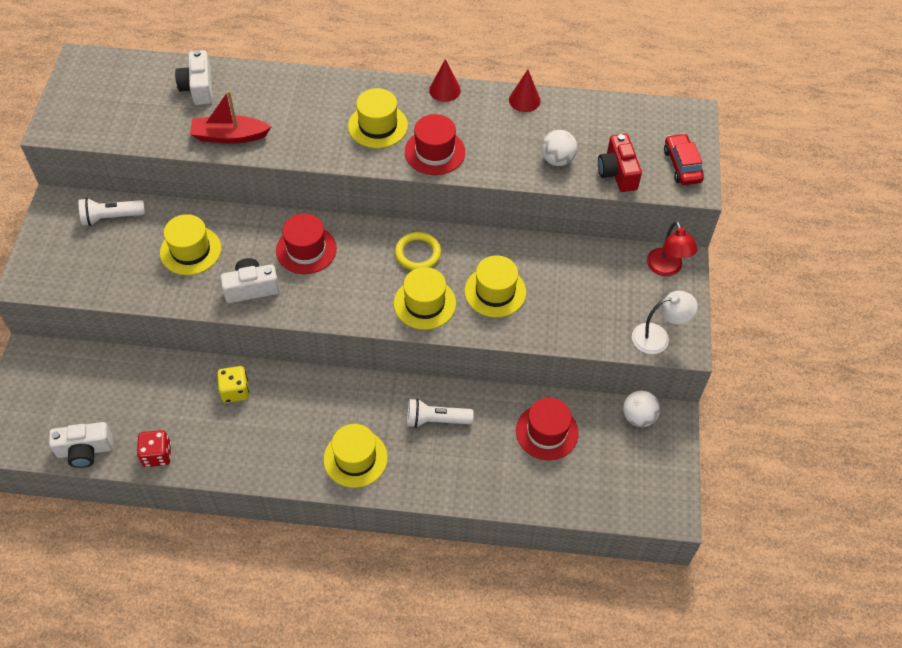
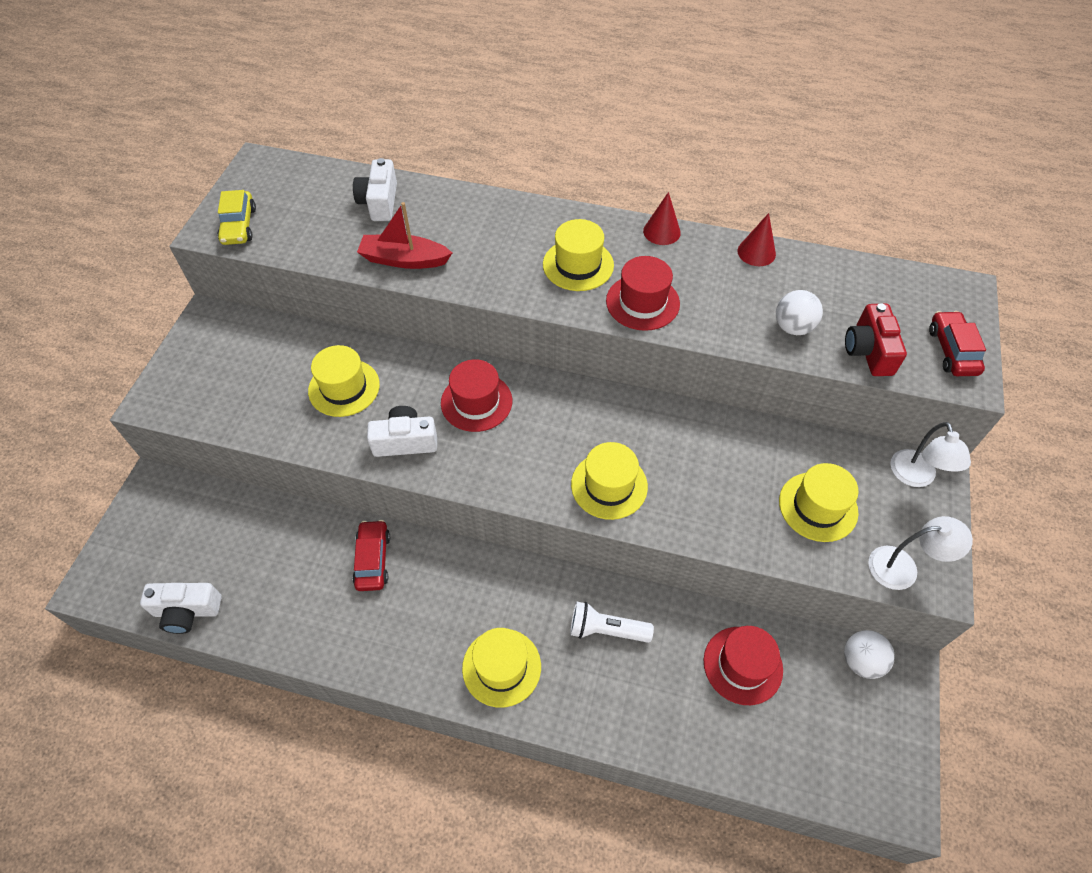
camera: 10 degrees right, 0 degrees up
white flashlight [79,198,145,226] -> none
red dice [137,430,171,467] -> none
yellow dice [217,366,249,403] -> red car [352,520,390,591]
yellow ring [395,232,441,270] -> none
yellow hat [465,255,526,317] -> yellow hat moved to [779,463,859,542]
red lamp [647,221,698,276] -> white lamp [890,422,971,487]
none -> yellow car [217,190,256,245]

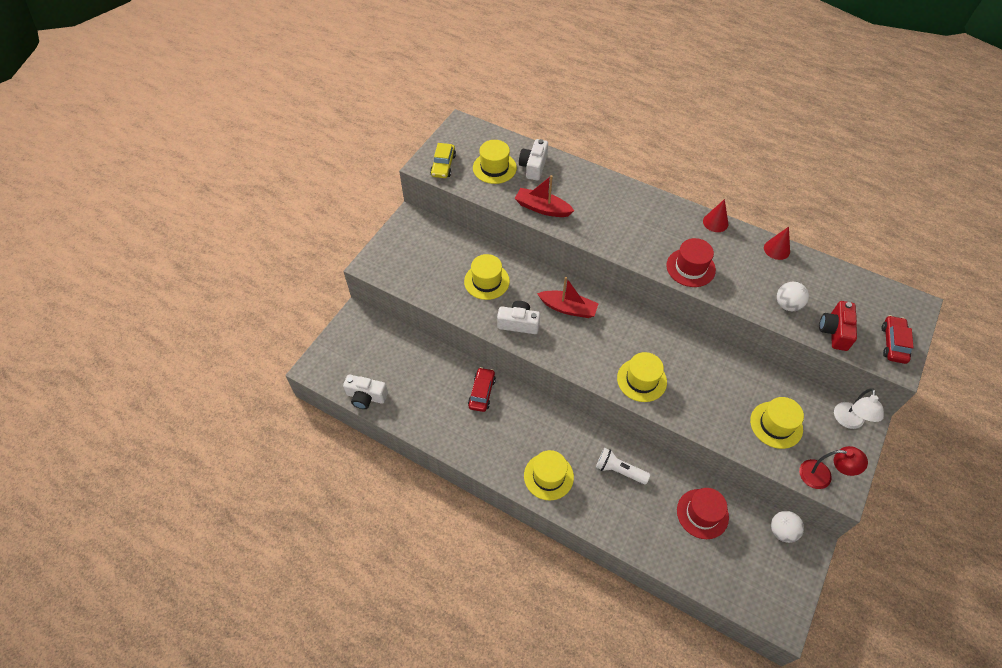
camera: 15 degrees right, 0 degrees up
red hat [441,359,512,432] -> red boat [537,277,599,318]
yellow hat [543,219,614,291] -> yellow hat moved to [473,140,517,184]
white lamp [868,516,973,590] -> red lamp [799,446,868,489]

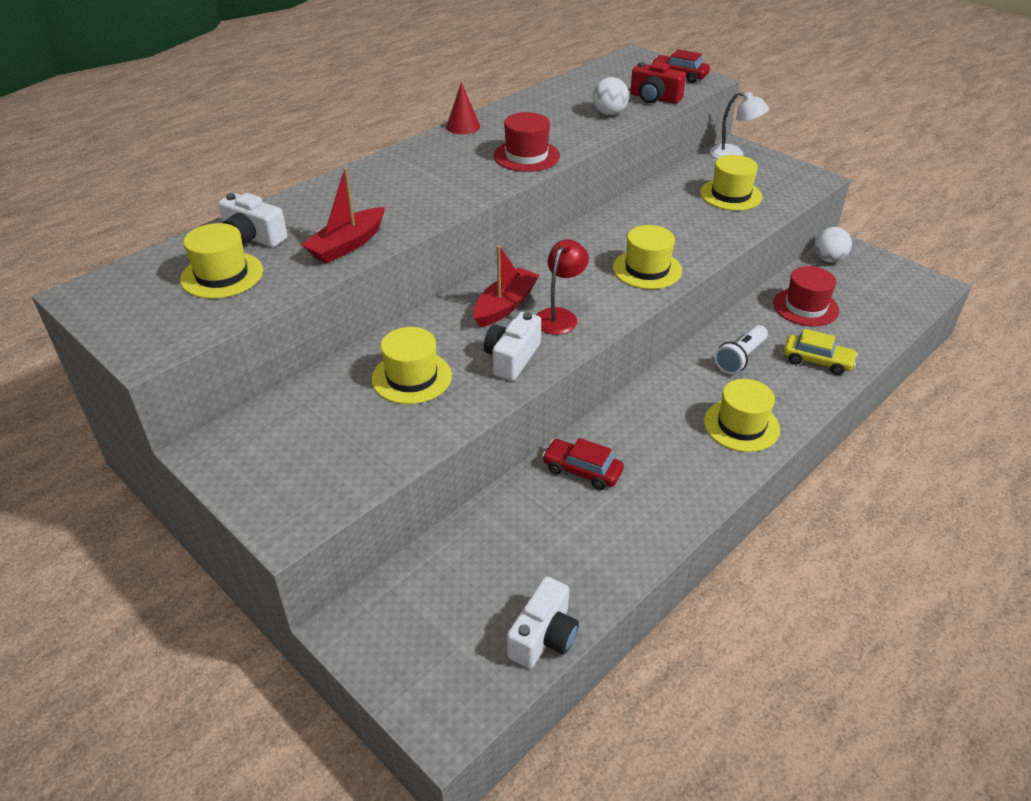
camera: 75 degrees left, 15 degrees down
yellow car [430,143,456,178] -> yellow car moved to [783,329,858,375]
red cone [764,227,790,260] -> none
red lamp [799,446,868,489] -> red lamp moved to [536,239,589,335]

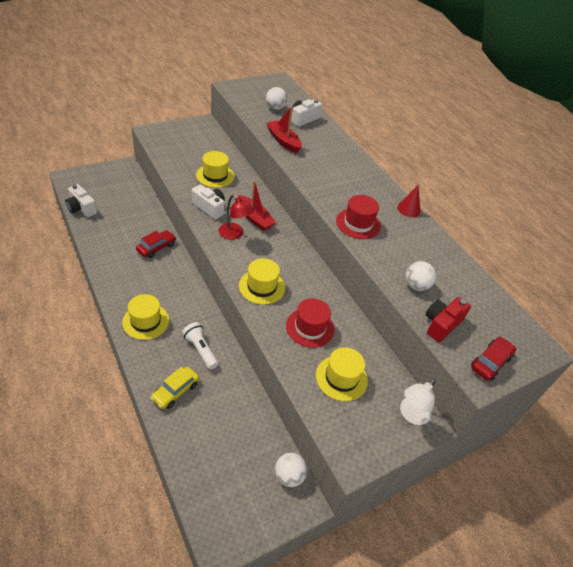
camera: 100 degrees right, 5 degrees up
yellow hat [180,223,263,299] -> white ball [266,87,287,110]
red hat [773,266,839,326] -> red hat moved to [286,298,334,348]

